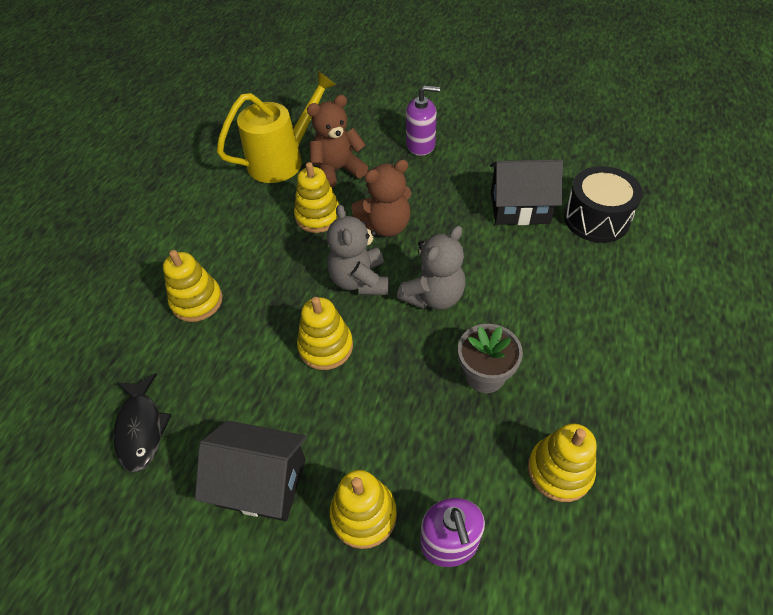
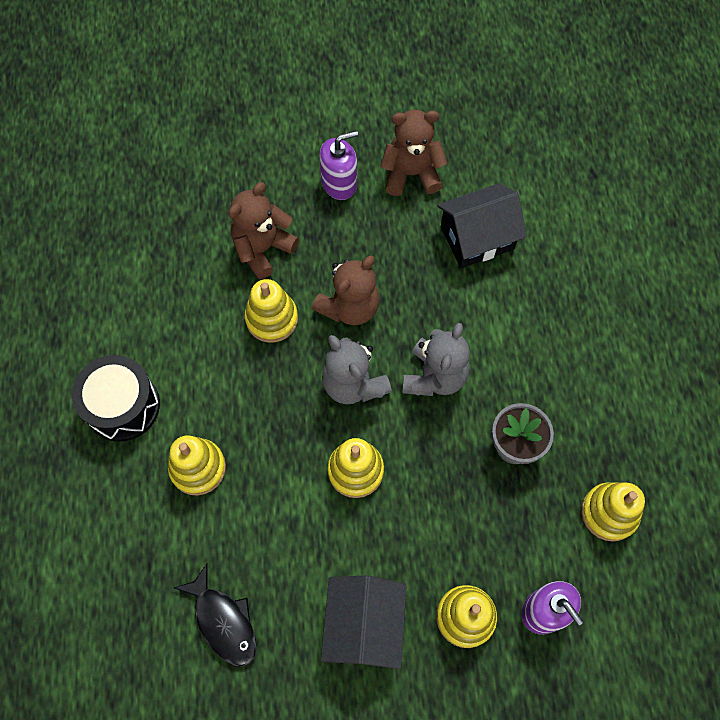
camera: 25 degrees left, 15 degrees up
black house [195,420,307,521] -> black house turned 75 degrees counterclockwise [321,575,407,669]
yellow watering can [217,71,336,183] -> none
black drum [564,166,643,243] -> black drum moved to [72,355,160,442]
none -> brown teddy bear [380,110,447,196]

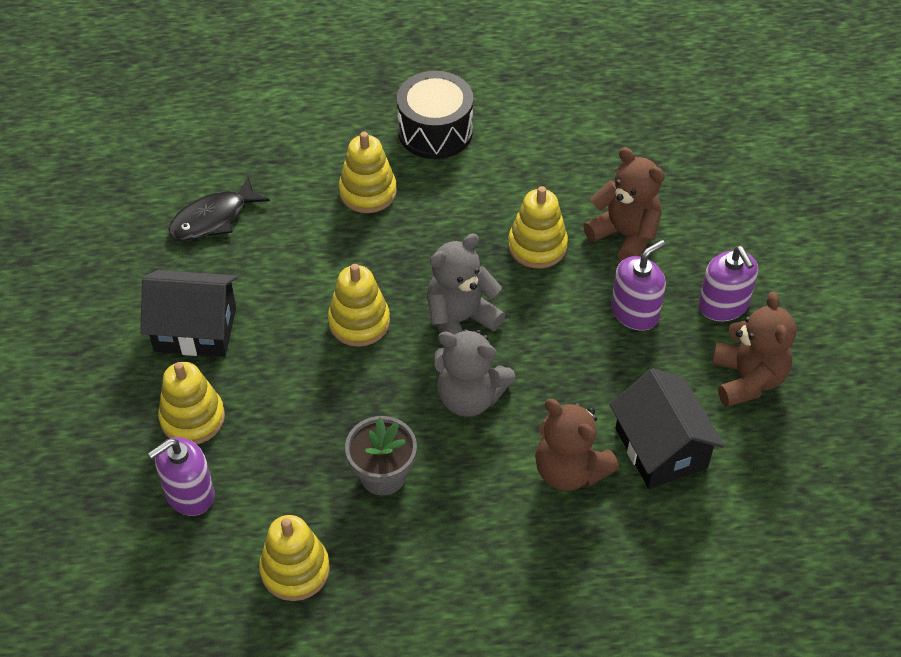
camera: 90 degrees right, 15 degrees down
brown teddy bear [312,256,380,325] -> brown teddy bear moved to [535,399,619,491]
none -> purple soap dispenser [611,240,666,331]

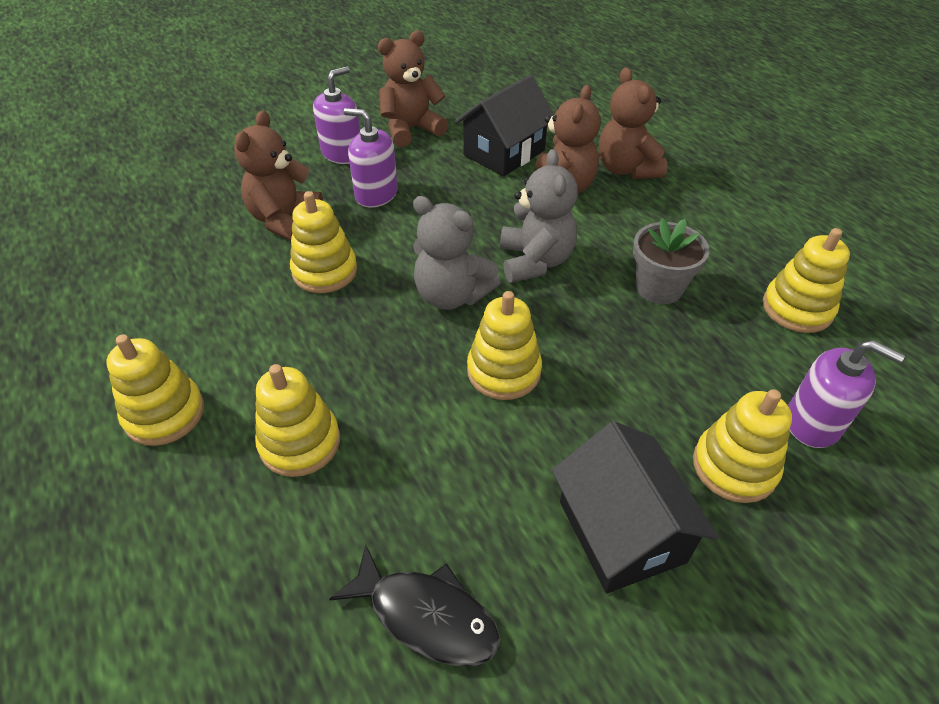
camera: 115 degrees left, 5 degrees down
black drum [397,71,473,159] -> yellow stacking toy [107,334,204,446]
none -> brown teddy bear [599,67,667,179]

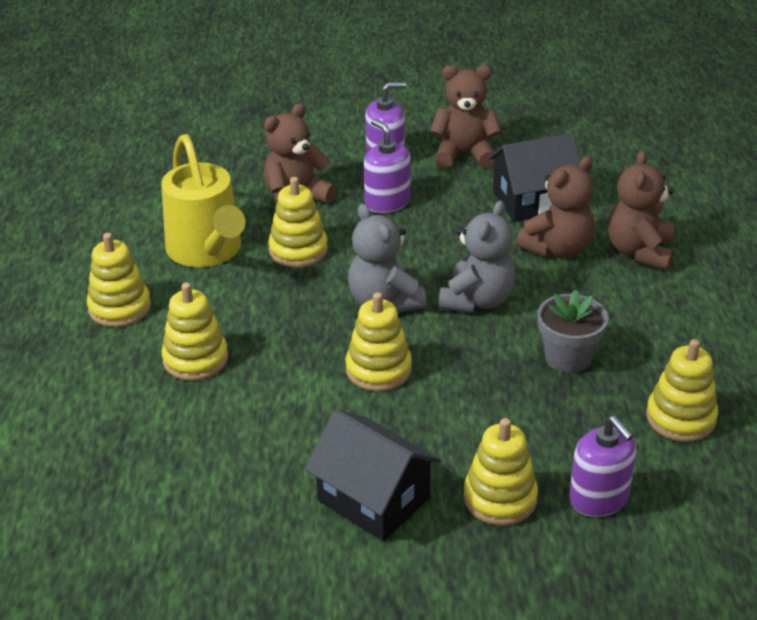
camera: 30 degrees right, 10 degrees down
black fish [329,544,500,666] -> none
black house [552,421,719,593] -> black house turned 60 degrees counterclockwise [305,409,441,541]
none -> yellow watering can [161,134,245,267]

